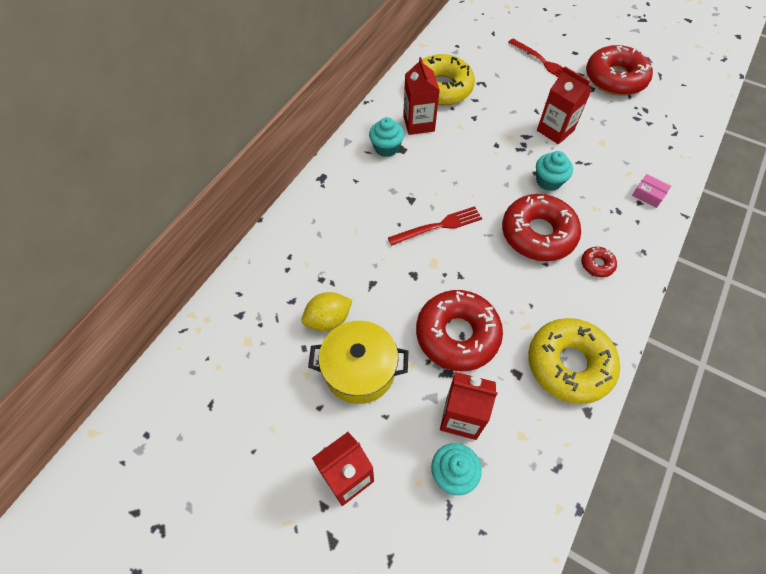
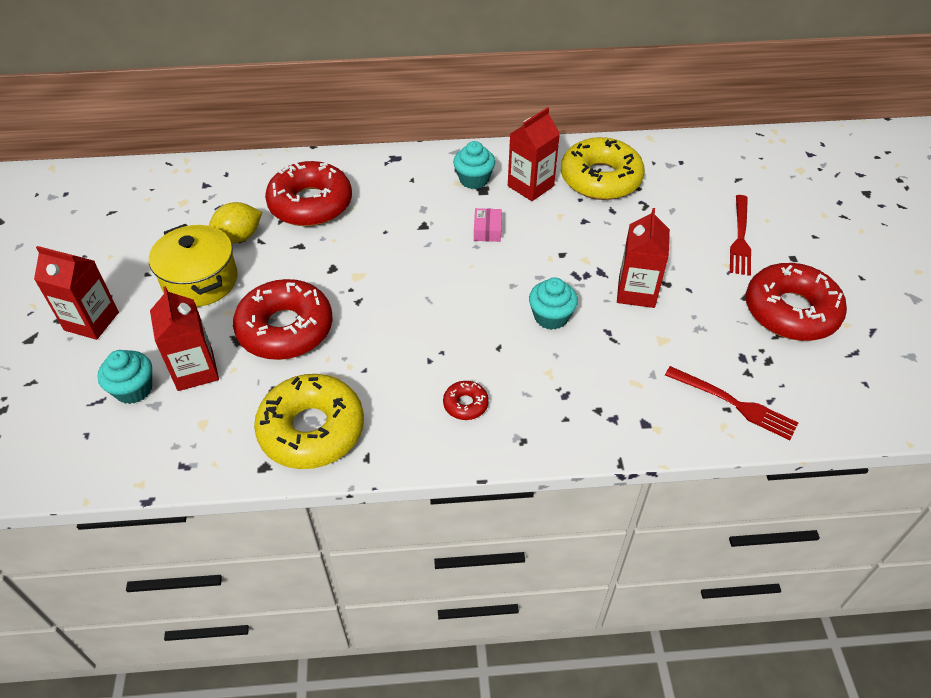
camera: 55 degrees right, 10 degrees down
yellow lemon [301,292,352,331] -> yellow lemon turned 60 degrees counterclockwise [209,202,262,243]
red fork [388,206,482,246] -> red fork moved to [665,366,798,440]
red donut [502,194,581,261] -> red donut moved to [265,161,352,226]
pink box [632,174,671,208] -> pink box moved to [474,208,502,242]

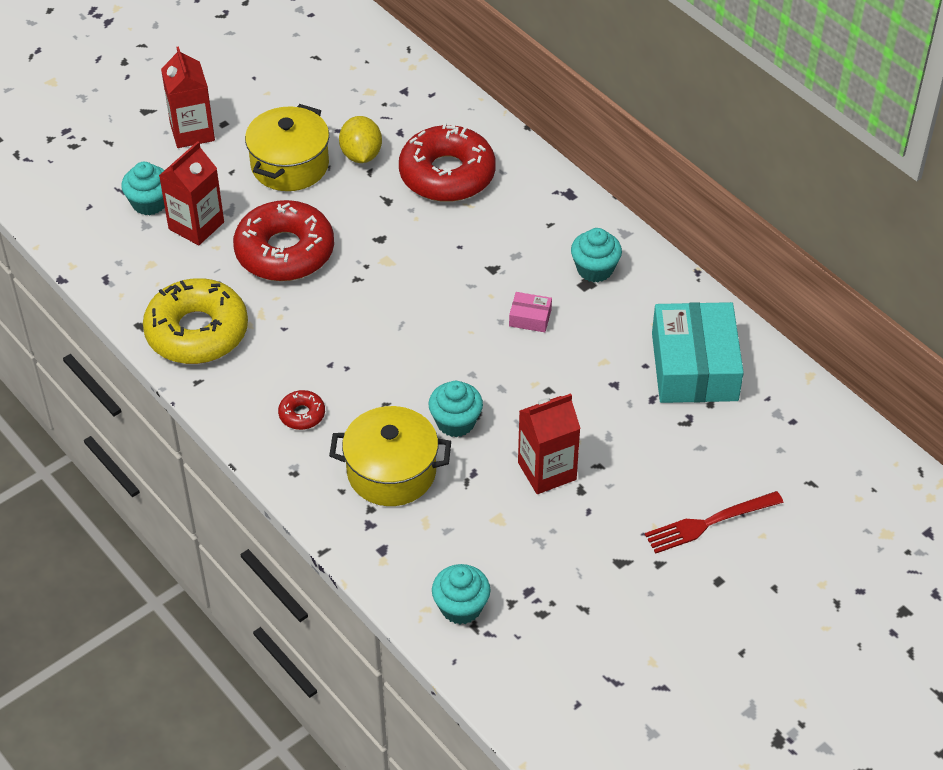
camera: 55 degrees right, 0 degrees up
yellow lemon [209,202,262,243] -> yellow lemon turned 60 degrees clockwise [339,116,382,163]
pink box [474,208,502,242] -> pink box turned 45 degrees clockwise [509,292,552,332]
red carton [508,107,560,201] -> none
yellow donut [561,137,645,200] -> turquoise box [652,302,744,403]
red fork [665,366,798,440] -> turquoise cupcake [432,564,490,624]
red donut [746,263,847,341] -> none
none -> yellow pot [329,406,451,506]

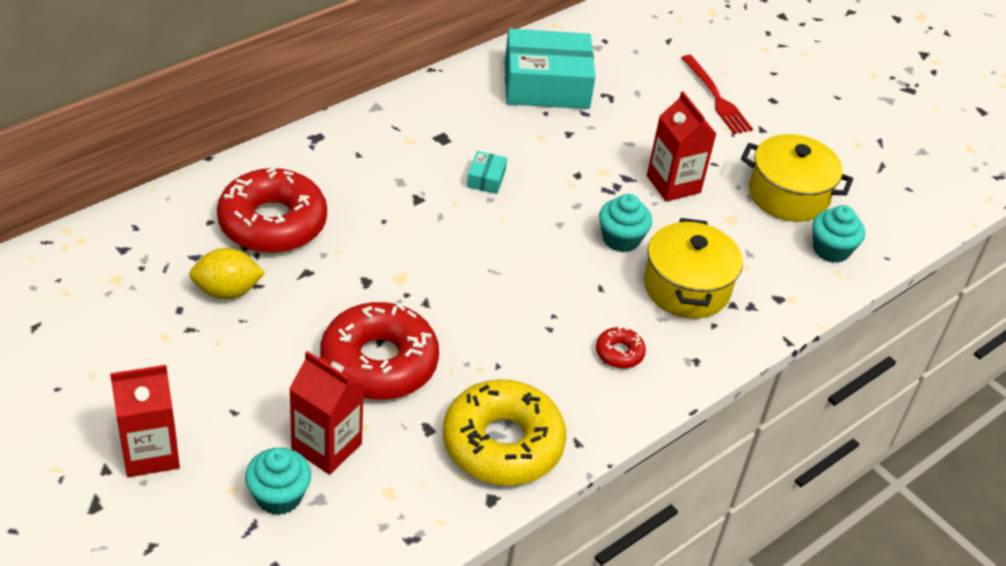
camera: 95 degrees left, 5 degrees down
yellow pot [245,104,329,191] -> yellow pot moved to [741,134,853,222]
pink box [509,292,552,332] -> turquoise box [467,151,507,194]
turquoise cupcake [571,228,622,282] -> none

